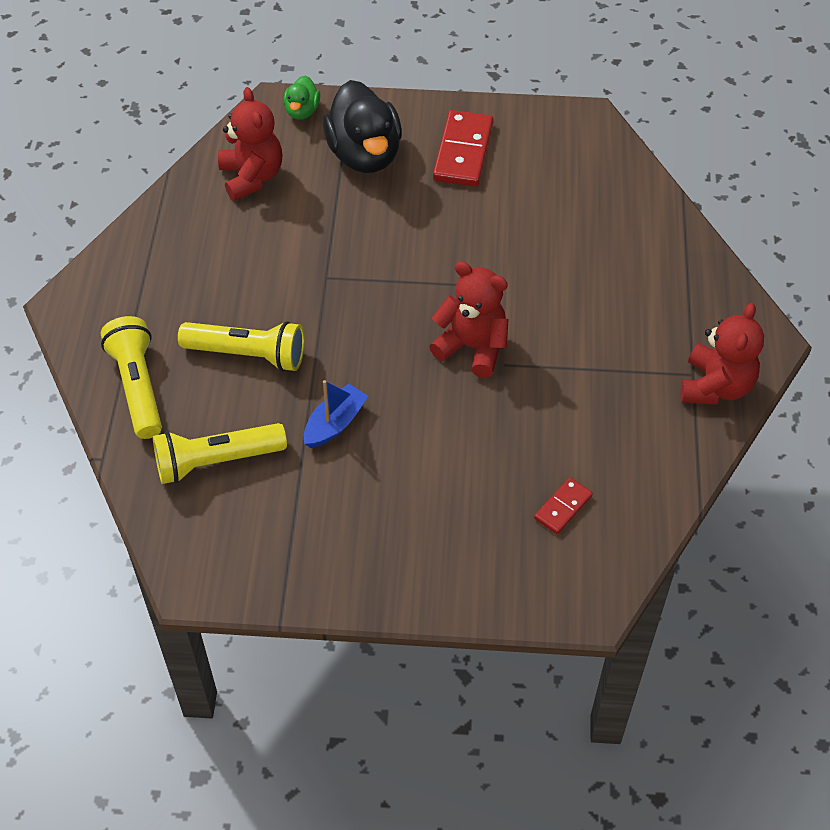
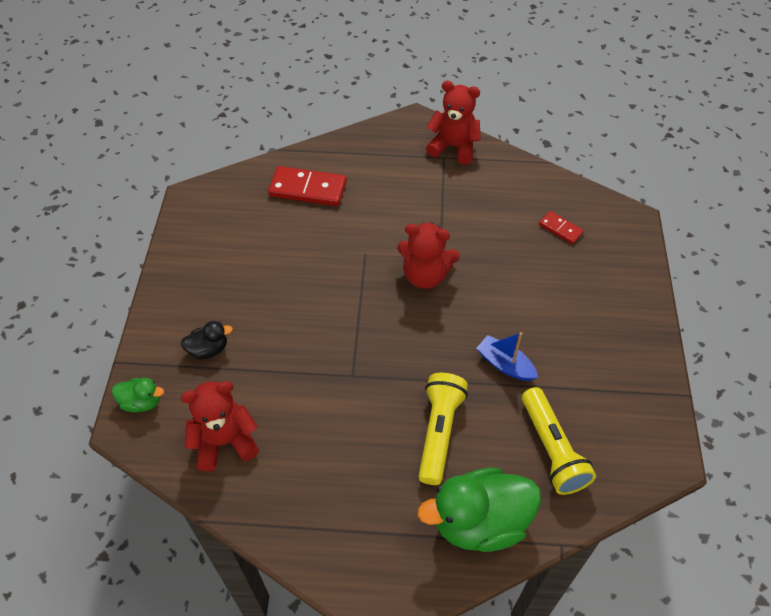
camera: 90 degrees left, 0 degrees up
yellow flashlight [101,316,162,439] -> green duck [417,467,541,552]
black duck [323,80,402,173] -> black duck [181,321,233,359], size x0.49
red teddy bear [429,261,509,378] -> red teddy bear turned 105 degrees counterclockwise [397,222,460,289]
red domino [433,110,494,187] -> red domino moved to [268,166,347,206]

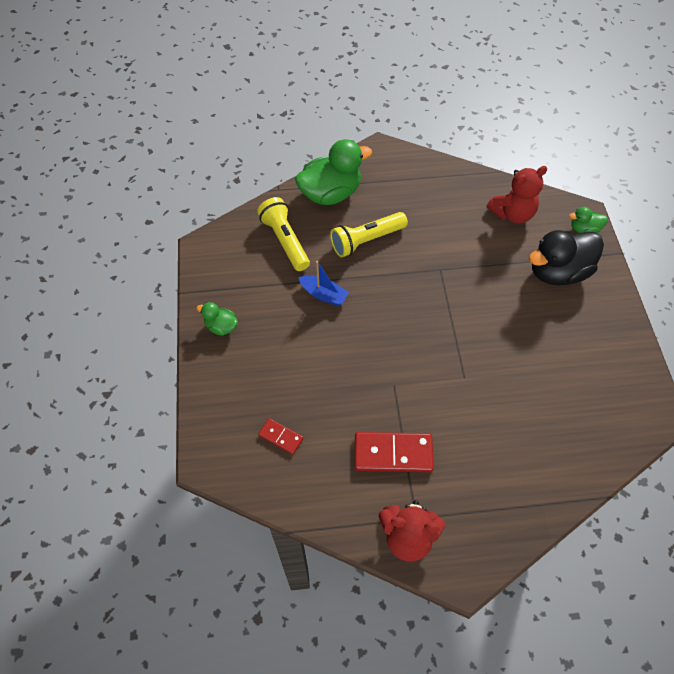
camera: 170 degrees right, 5 degrees up
black duck [181,321,233,359] -> black duck [529,230,604,286], size x2.06
red domino [268,166,347,206] -> red domino moved to [354,432,434,472]
red teddy bear [397,222,460,289] -> none
yellow flashlight [418,373,468,485] -> yellow flashlight turned 60 degrees clockwise [330,212,408,258]
none -> green duck [196,302,238,336]

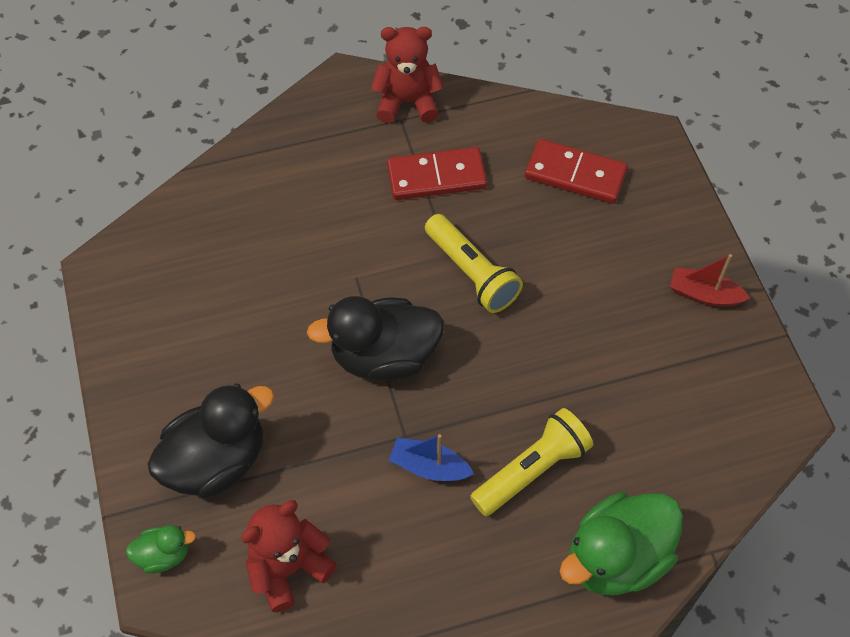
camera: 170 degrees right, 0 degrees up
green duck [196,302,238,336] -> red boat [670,254,750,307]
yellow flashlight [257,197,310,271] -> yellow flashlight moved to [425,214,523,313]
red domino [258,418,303,455] -> red domino [525,139,628,204], size x1.85
blue boat [298,261,349,306] -> blue boat moved to [388,434,474,481]
none -> black duck [307,296,444,381]

